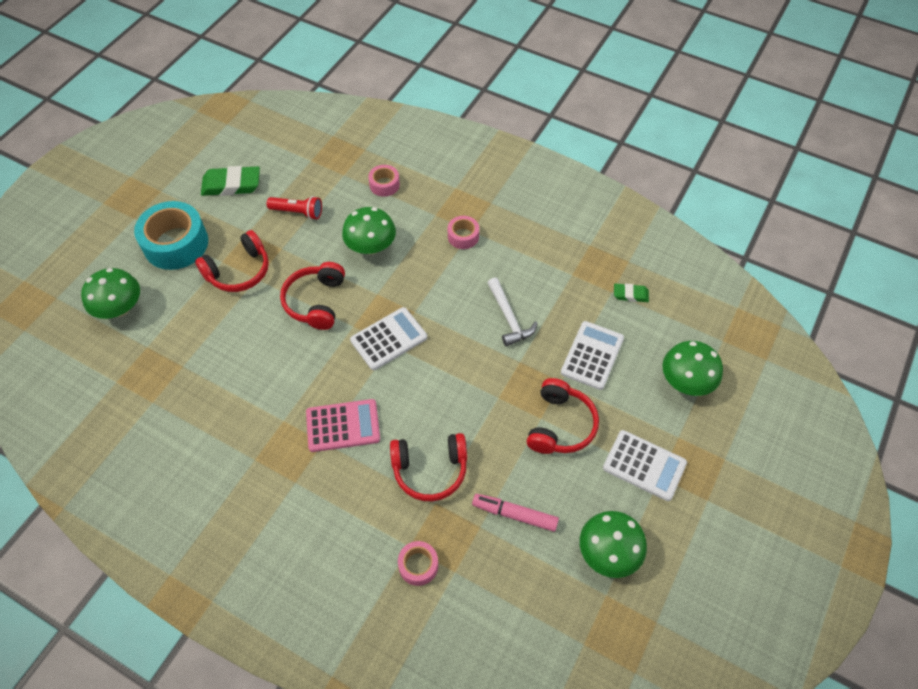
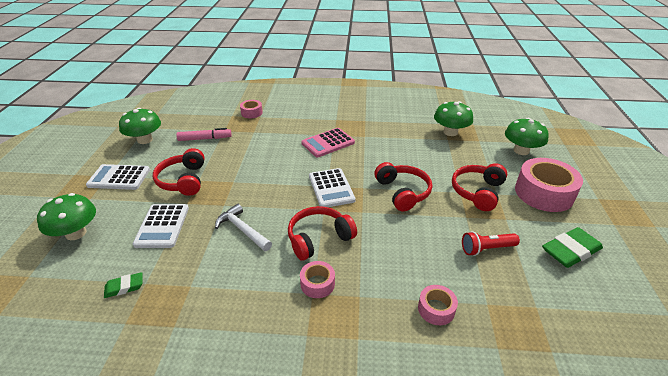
camera: 155 degrees right, 20 degrees down
turquoise tape [134,201,208,270] -> pink tape [515,158,583,212]
green mushroom [342,207,396,255] -> green mushroom moved to [434,101,473,136]
white calculator [350,307,427,370] -> white calculator turned 45 degrees counterclockwise [309,168,356,207]
red headphones [390,433,467,501] -> red headphones moved to [288,206,357,261]

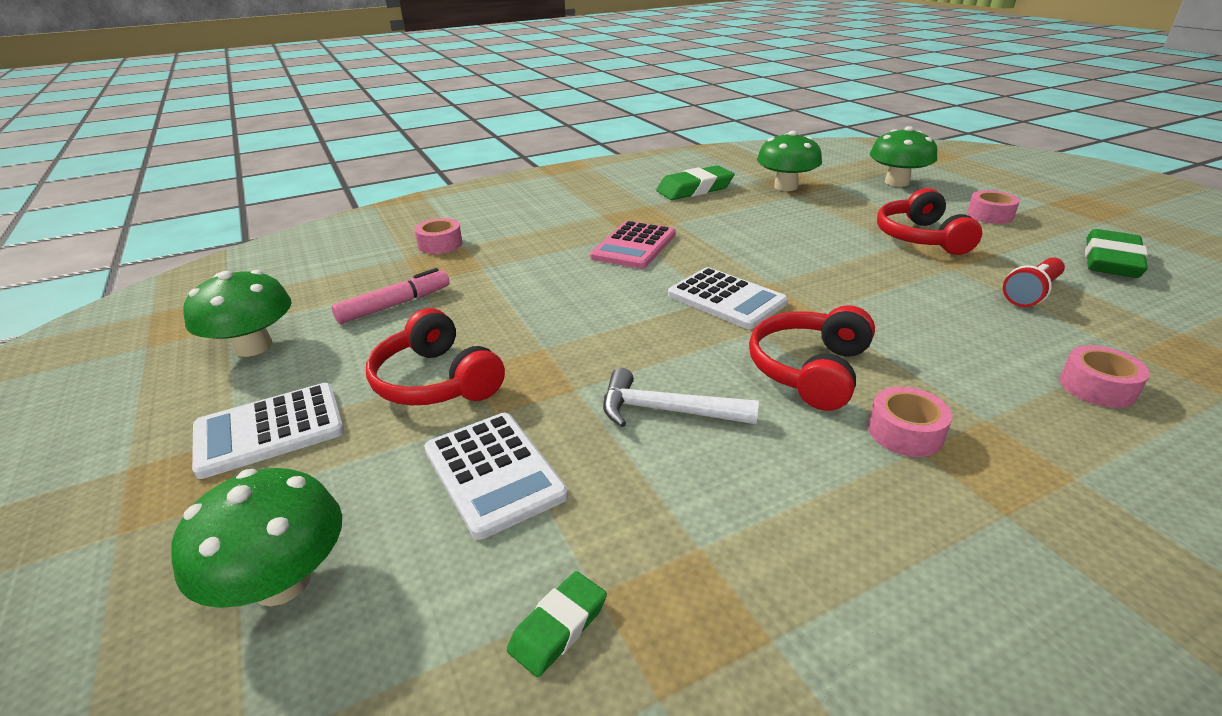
camera: 30 degrees left, 5 degrees down
red headphones [374,162,432,212] -> none
pink tape [515,158,583,212] -> pink tape [967,190,1020,224], size x0.50
none -> green eraser [656,165,735,200]

